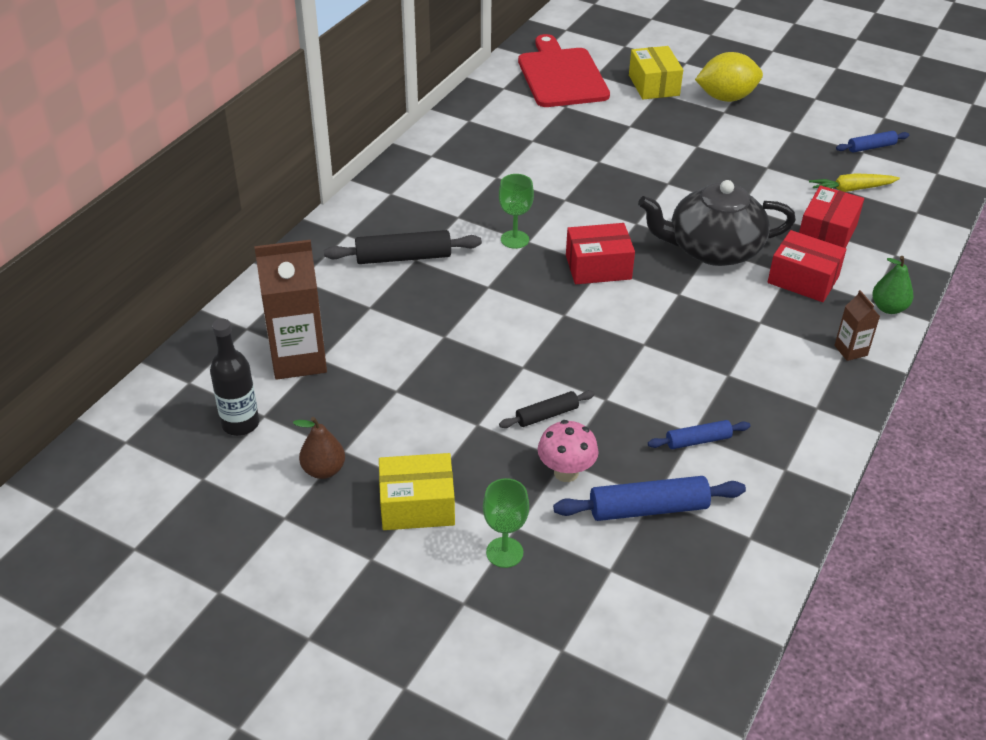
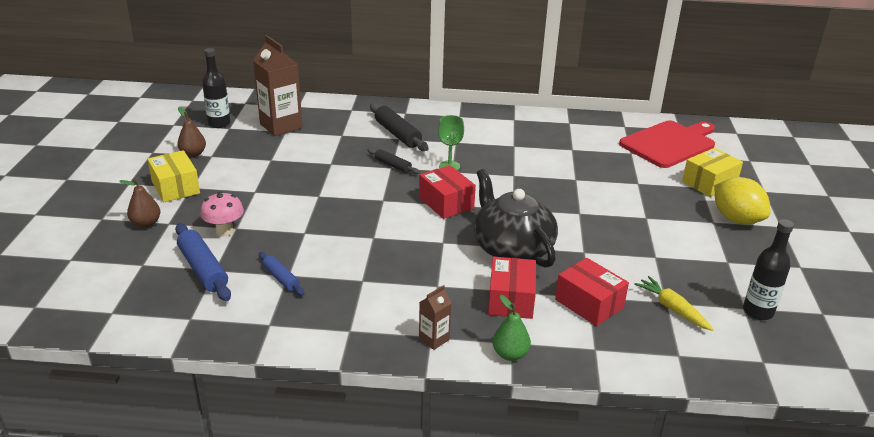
camera: 65 degrees right, 10 degrees down
green goblet [483,478,529,568] -> brown pear [119,178,160,228]
black rolling pin [499,390,595,428] -> black rolling pin moved to [367,148,420,174]
red box [799,185,864,248] -> red box turned 45 degrees clockwise [555,258,629,326]
blue rolling pin [836,131,909,152] -> black bottle [743,219,794,320]

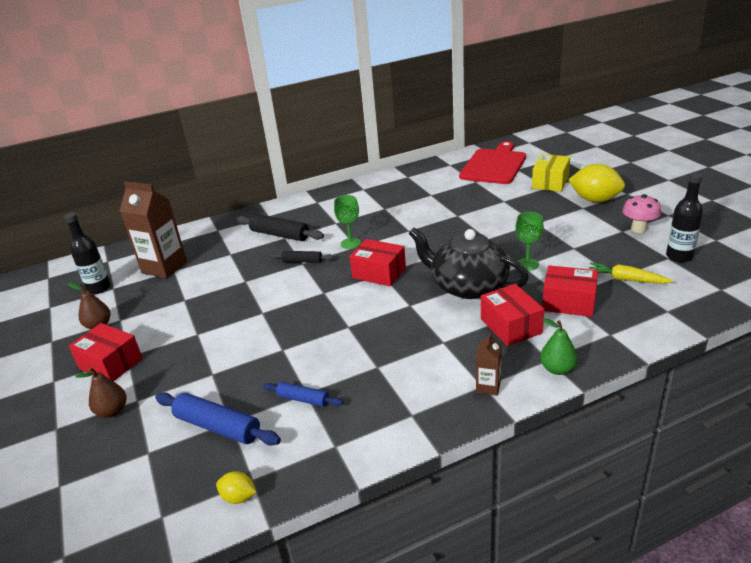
camera: 25 degrees left, 0 degrees up
yellow box [147,150,200,202] -> red box [69,323,143,381]
pink mushroom [200,192,244,236] -> pink mushroom moved to [622,194,661,233]
none -> yellow lemon [216,471,256,504]
none -> green goblet [515,212,544,271]

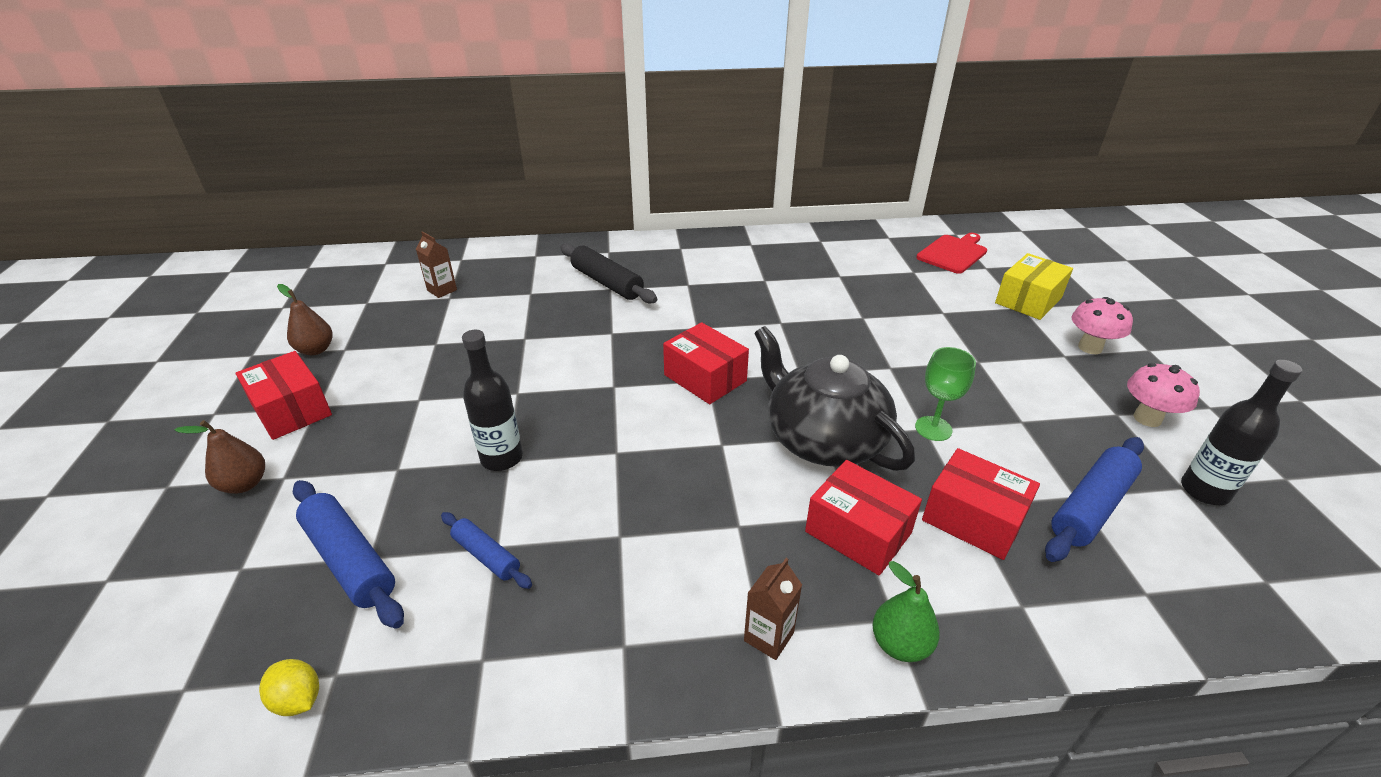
camera: 15 degrees right, 5 degrees up
black bottle [64,212,111,294] -> black bottle moved to [462,330,523,471]
brown carton [120,181,187,278] -> brown carton [416,231,457,298], size x0.48
black rolling pin [270,251,334,263] -> none
green goblet [334,195,361,249] -> none
red cutting board [459,141,526,184] -> red cutting board [916,233,987,274], size x0.62
red box [481,284,544,346] -> red box turned 45 degrees counterclockwise [805,460,922,576]
yellow lemon [568,164,625,202] -> pink mushroom [1071,297,1133,354]
yellow carrot [589,262,673,284] -> blue rolling pin [1045,437,1144,562]

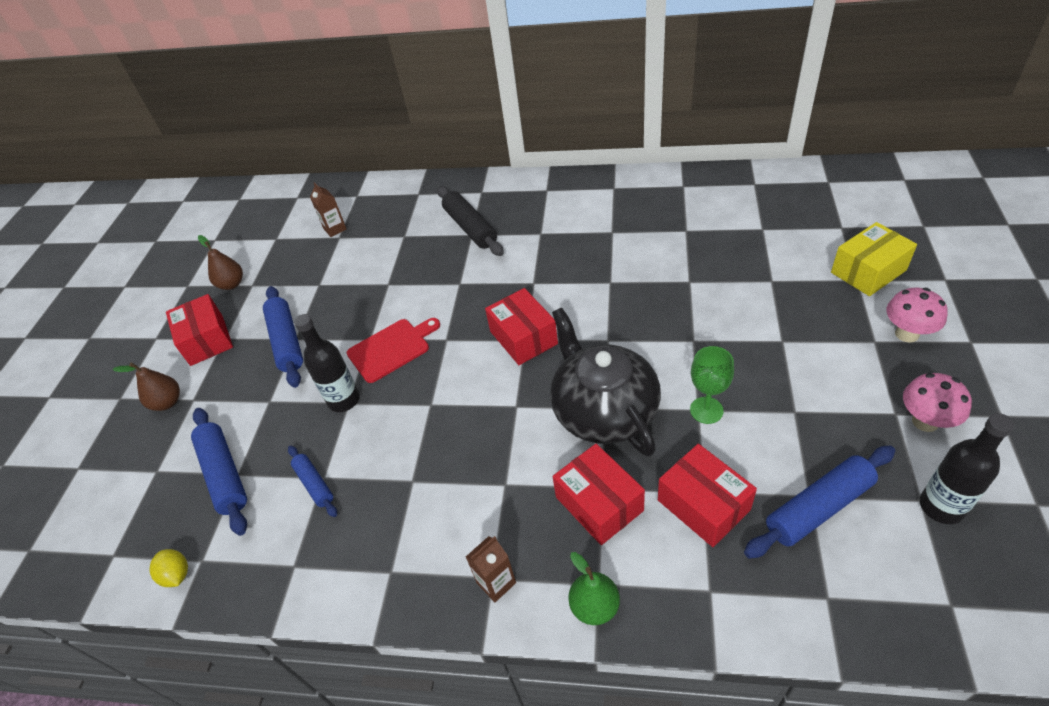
camera: 20 degrees right, 10 degrees up
red cutting board [916,233,987,274] -> red cutting board moved to [347,318,440,383]
none -> blue rolling pin [263,286,303,388]

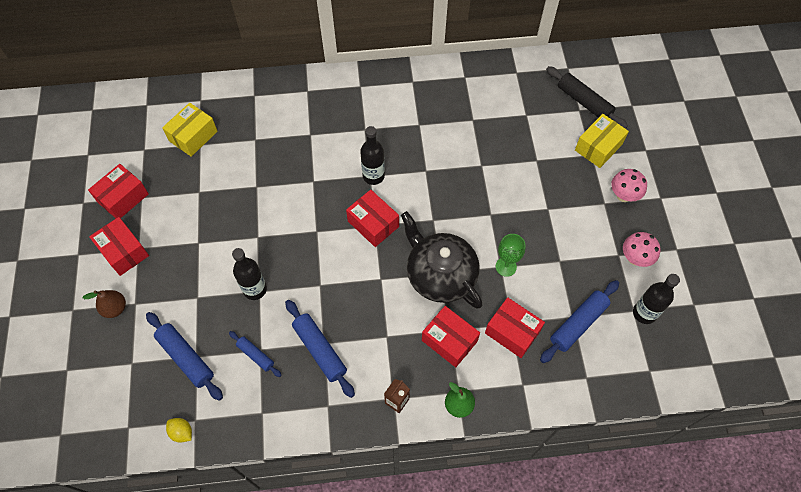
camera: 20 degrees left, 15 degrees up
brown pear [198,235,243,290] -> red box [88,164,149,218]
blue rolling pin [263,286,303,388] -> blue rolling pin moved to [285,300,355,398]
brown carton [310,182,346,237] -> yellow box [162,103,218,157]
red cutting board [347,318,440,383] -> none
black rolling pin [437,186,504,256] -> black rolling pin moved to [546,66,628,129]
none -> black bottle [360,126,385,185]

